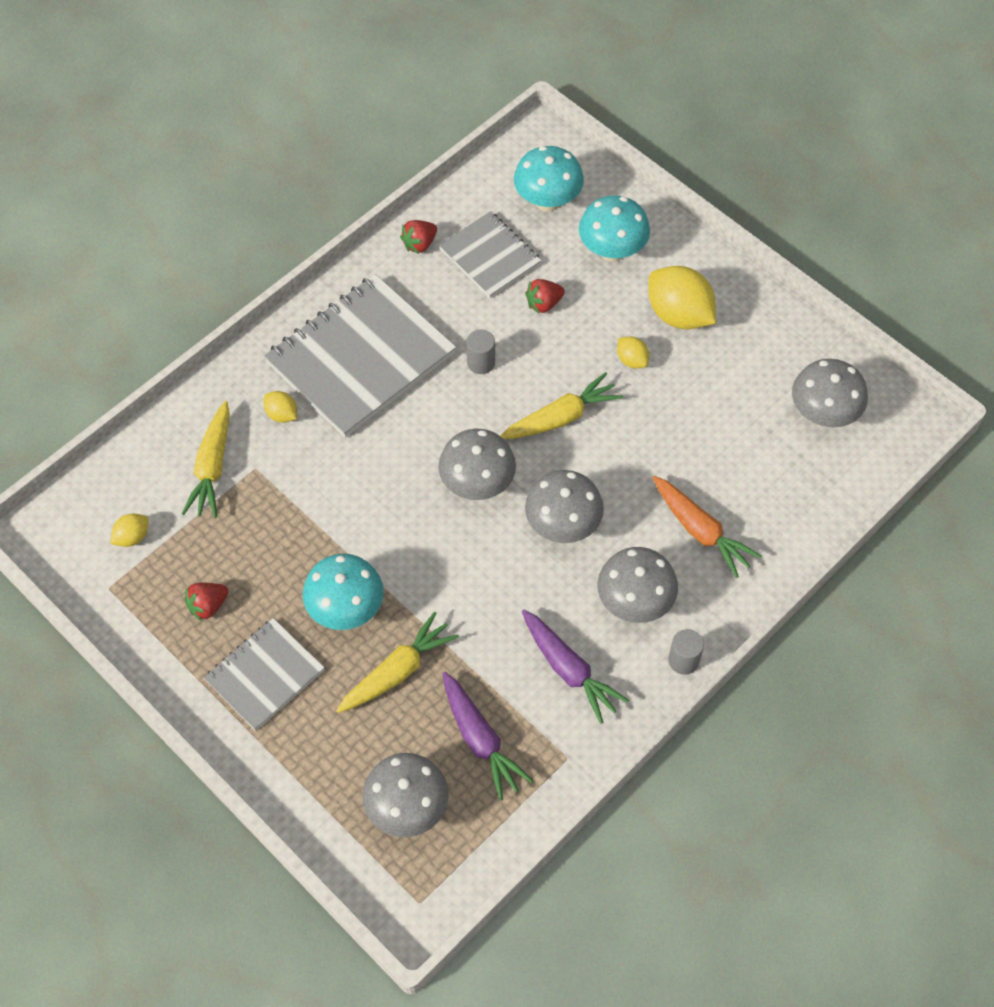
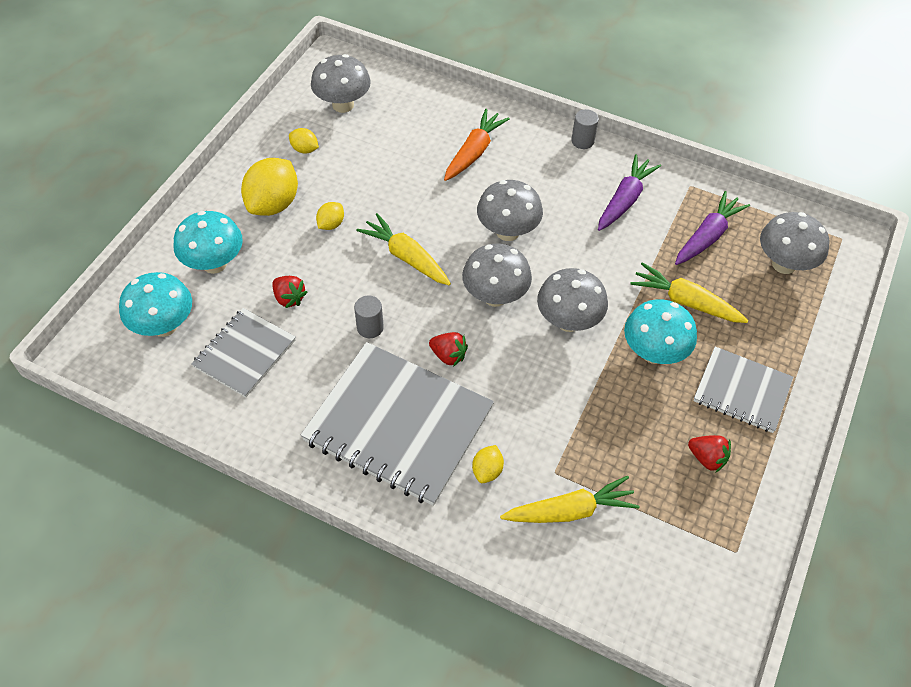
camera: 110 degrees left, 5 degrees down
yellow lemon [110,514,149,547] -> yellow lemon moved to [289,128,319,153]
red strawberry [400,220,437,254] -> red strawberry moved to [429,332,468,367]
grey mushroom [597,547,678,623] -> grey mushroom moved to [537,268,608,332]

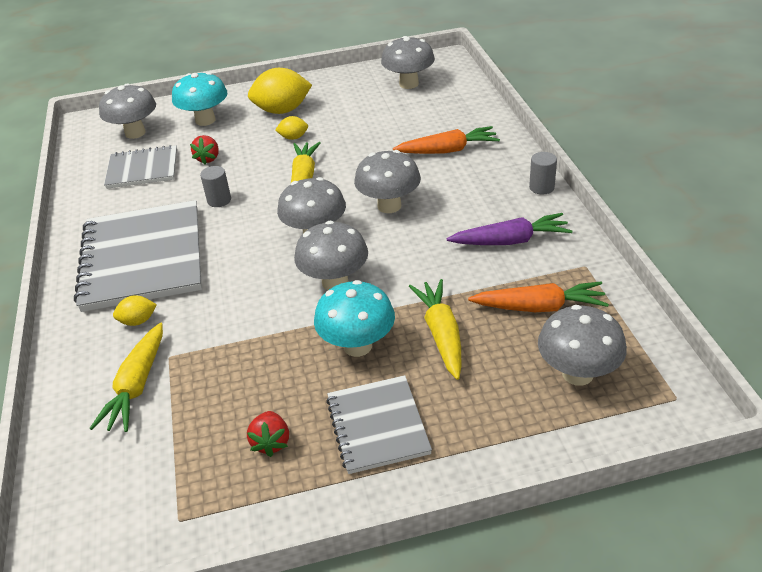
camera: 55 degrees right, 15 degrees down
turquoise mushroom [119,272,192,337] -> grey mushroom [99,84,156,139]
yellow lemon [289,128,319,153] -> none
red strawberry [429,332,468,367] -> none
yellow carrot [500,476,639,523] -> yellow carrot turned 60 degrees clockwise [90,323,163,432]
purple carrot [675,191,750,265] -> orange carrot [468,282,609,312]

